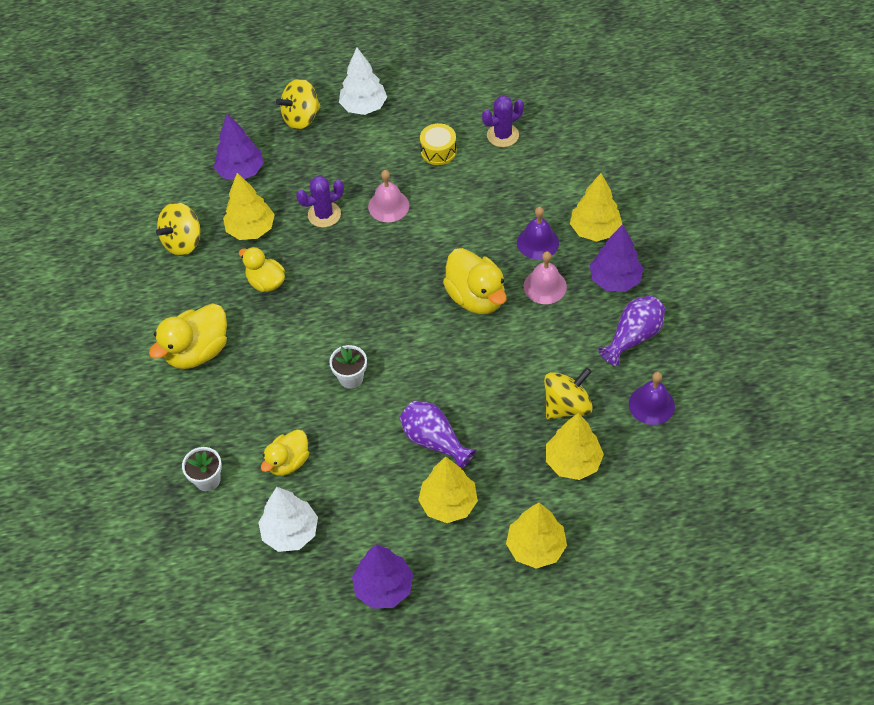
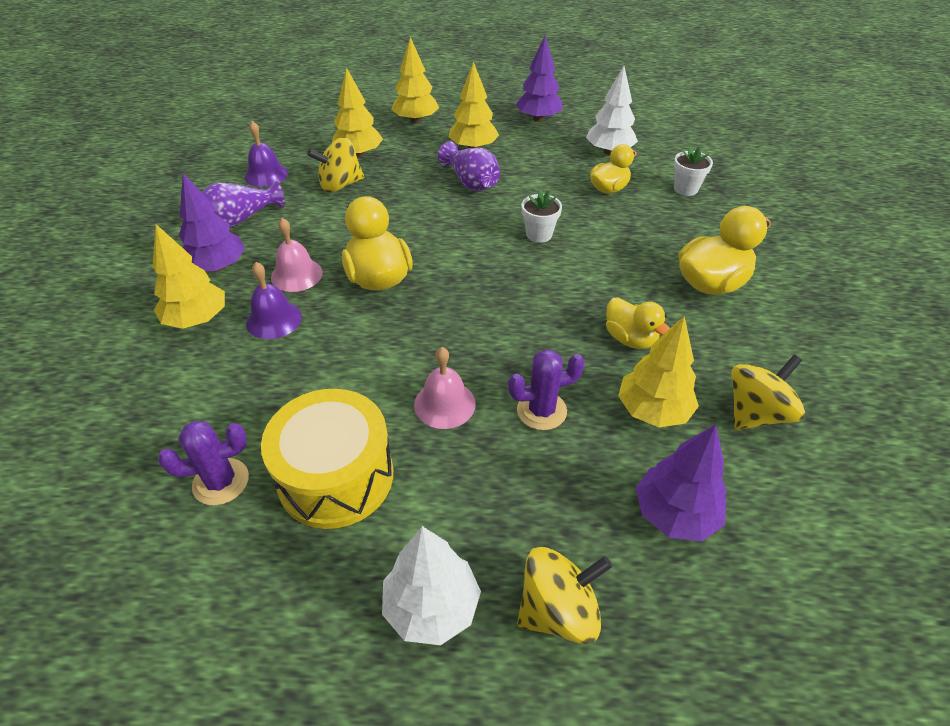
camera: 170 degrees left, 10 degrees down
yellow drum [420,123,457,165] -> yellow drum [261,389,393,529], size x1.90

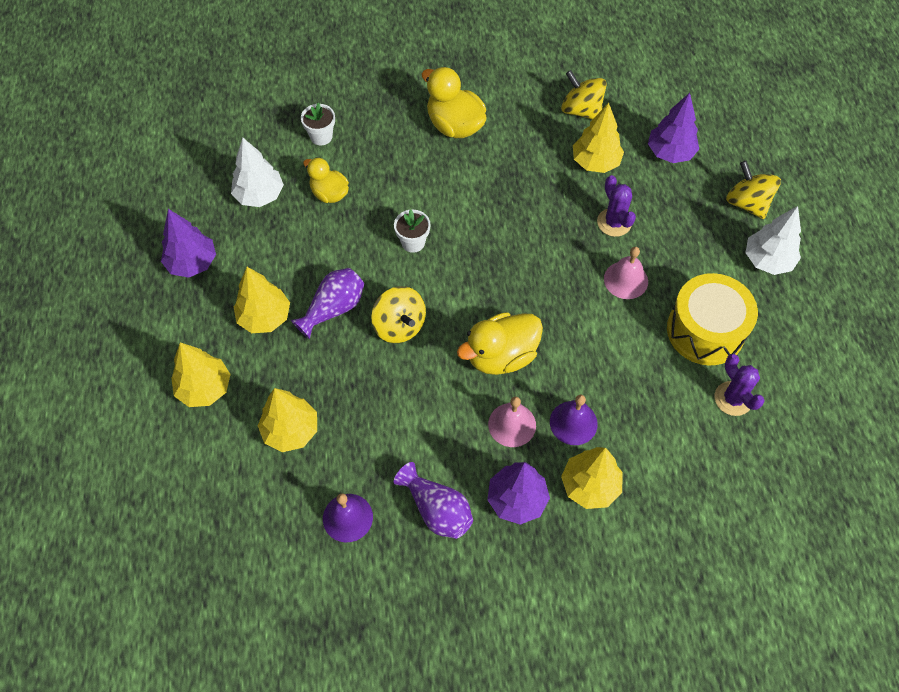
camera: 100 degrees left, 15 degrees up
yellow spinning top [307,137,364,192] -> yellow spinning top moved to [371,286,426,343]
yellow duck [606,297,670,349] -> none

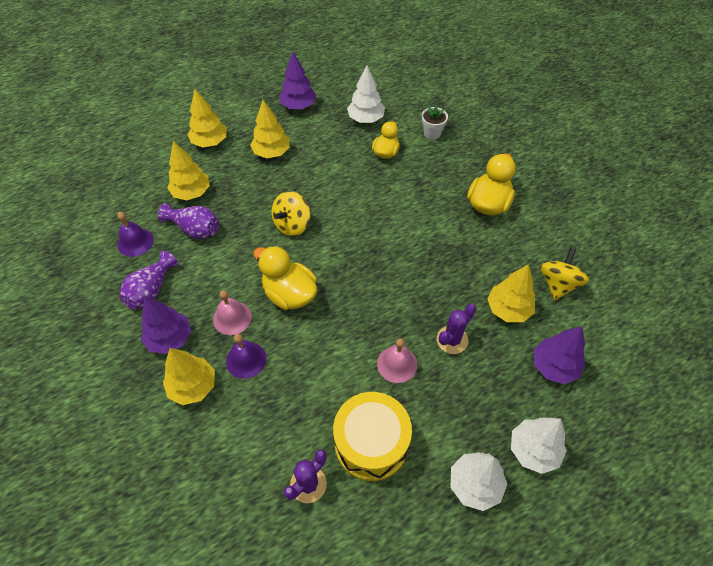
camera: 70 degrees right, 5 degrees down
purple vase [291,268,364,339] -> purple vase moved to [158,203,219,239]
white flower pot [394,210,430,253] -> none
yellow spinning top [726,161,781,219] -> white tree [511,418,567,474]

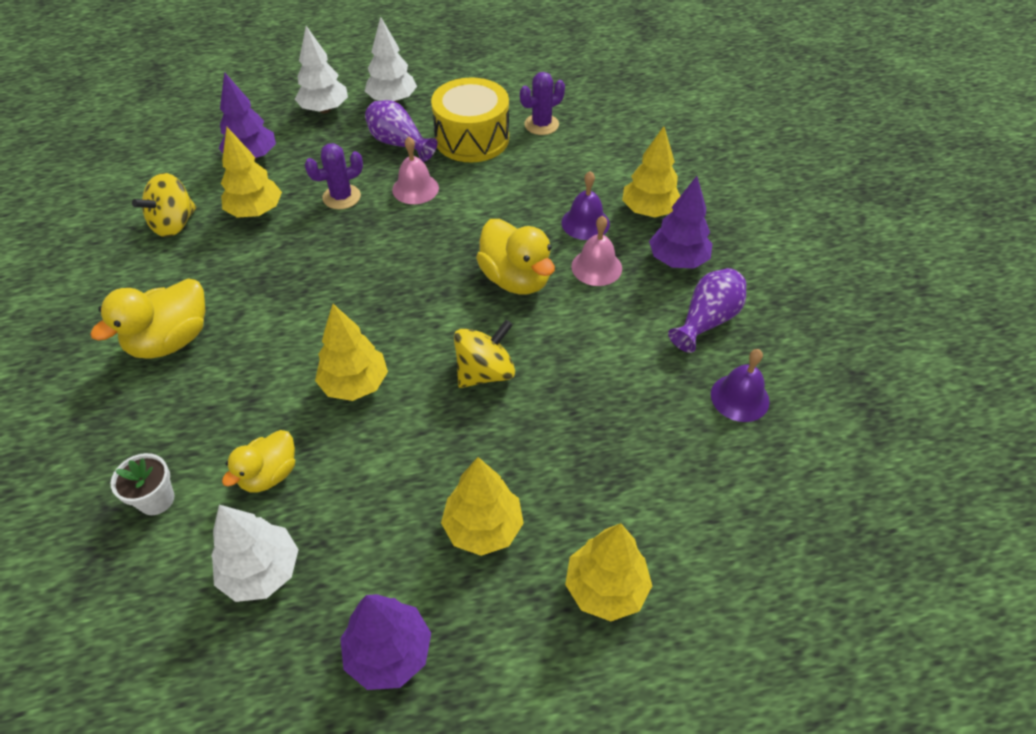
camera: 165 degrees left, 5 degrees down
purple vase [158,203,219,239] -> purple vase moved to [365,100,437,162]
yellow tree [167,141,210,200] -> yellow tree moved to [315,304,388,401]

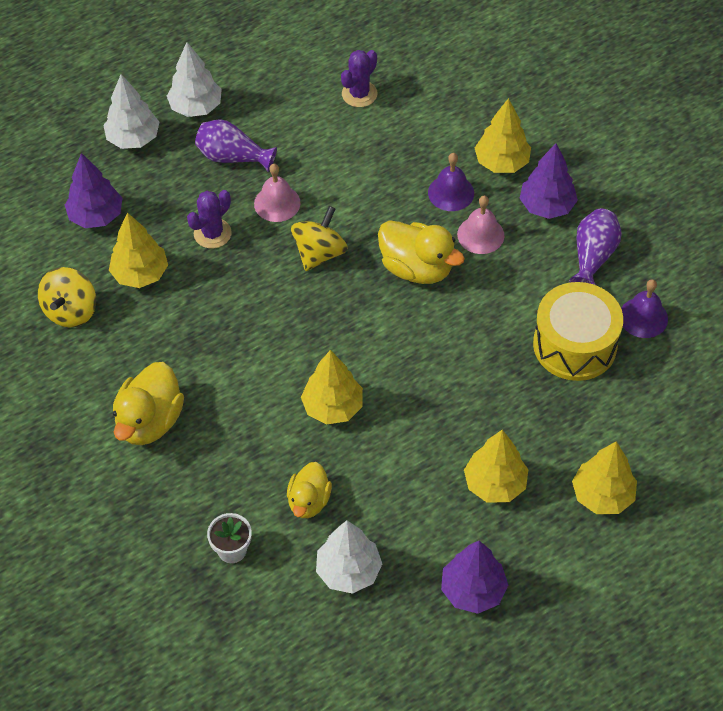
camera: 20 degrees left, 5 degrees up
yellow drum [431,77,509,162] -> yellow drum moved to [533,282,623,381]
yellow spinning top [454,320,515,388] -> yellow spinning top moved to [291,206,348,271]

